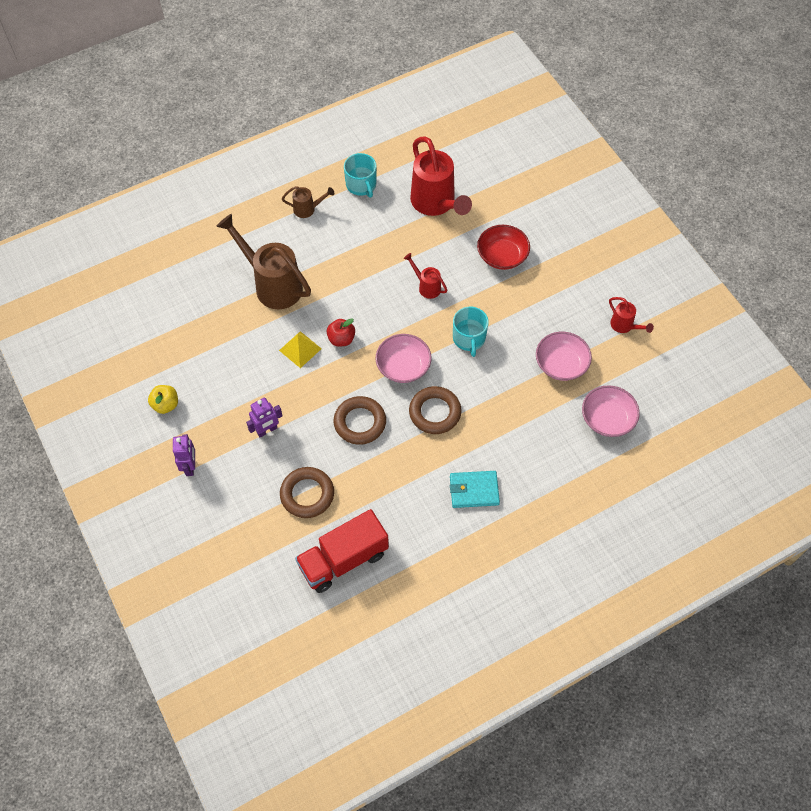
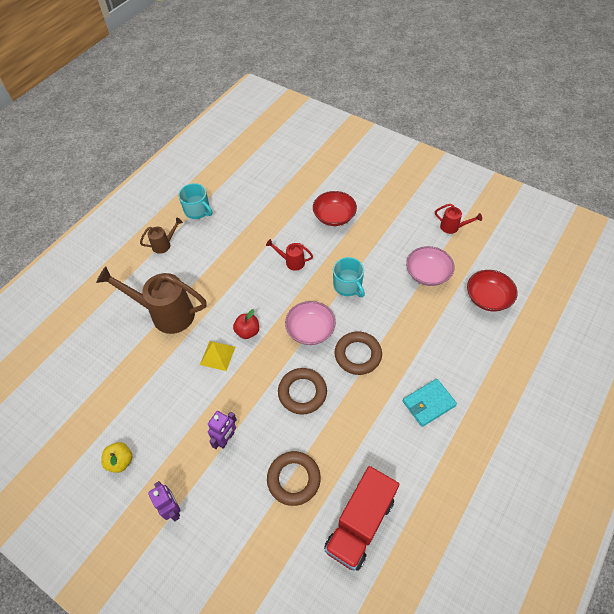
camera: 25 degrees left, 5 degrees down
red watering can [410,137,472,216] -> none
pink bowl [582,385,640,437] -> red bowl [467,270,517,312]

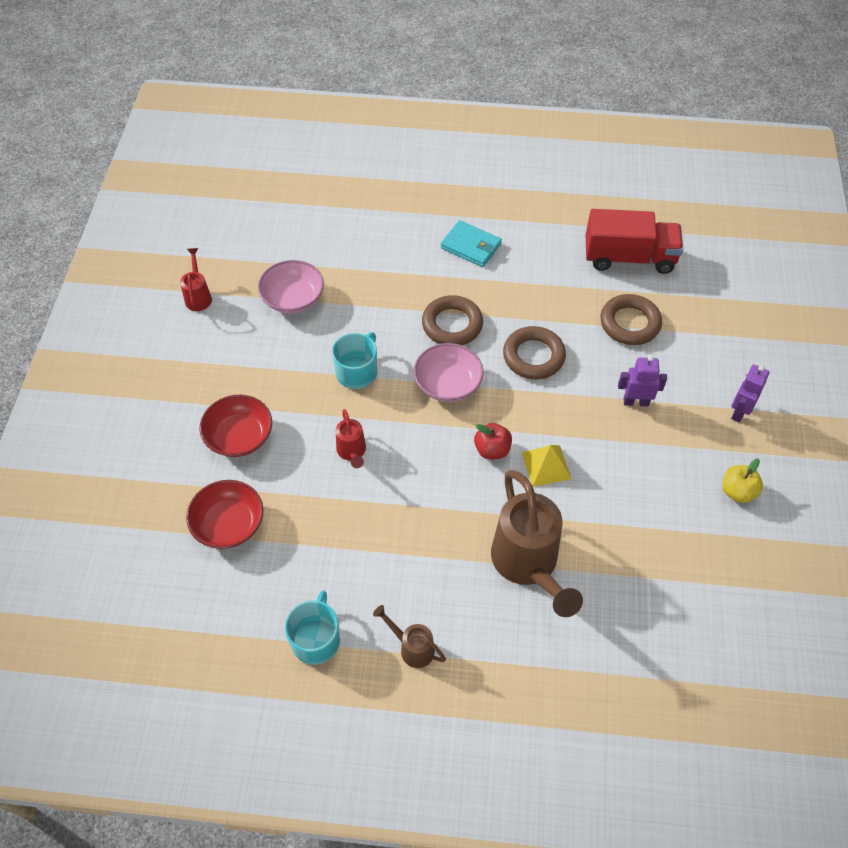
camera: 120 degrees left, 0 degrees up
red bowl [467,270,517,312] -> red bowl moved to [186,480,263,549]

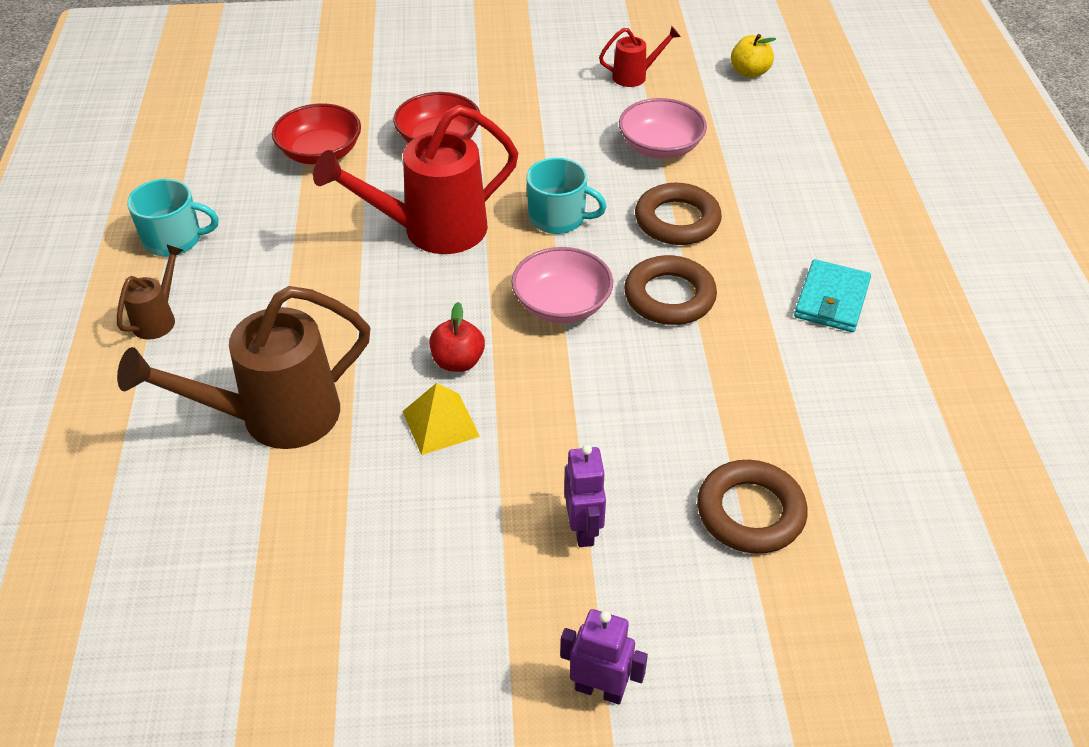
camera: 80 degrees right, 10 degrees down
red watering can [336,409,366,468] -> red watering can [313,105,518,254], size x2.10
brown ring [503,326,566,379] -> brown ring moved to [635,183,722,245]
red truck [586,209,683,274] -> none
yellow apple [722,459,763,503] -> yellow apple moved to [731,34,776,78]

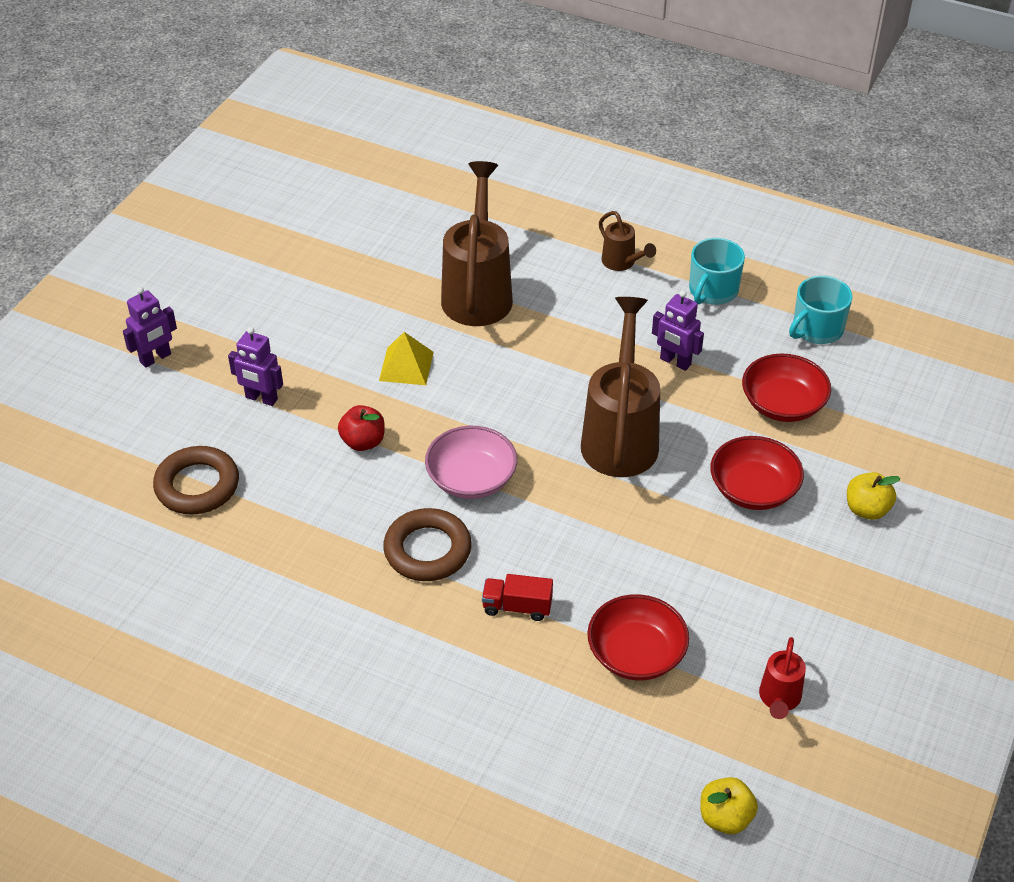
camera: 120 degrees right, 0 degrees up
red watering can [313,105,518,254] -> brown watering can [581,297,660,477]
red apple [430,302,485,372] -> red apple moved to [338,405,385,451]
turquoise mug [527,158,607,234] -> turquoise mug moved to [789,276,853,344]
pink bowl [619,98,707,159] -> red bowl [587,594,689,681]
brown ring [635,183,722,245] -> red truck [482,574,553,621]
turquoise wallet [794,259,871,332] -> none
none -> purple robot [652,290,704,371]
none -> yellow apple [847,472,901,520]

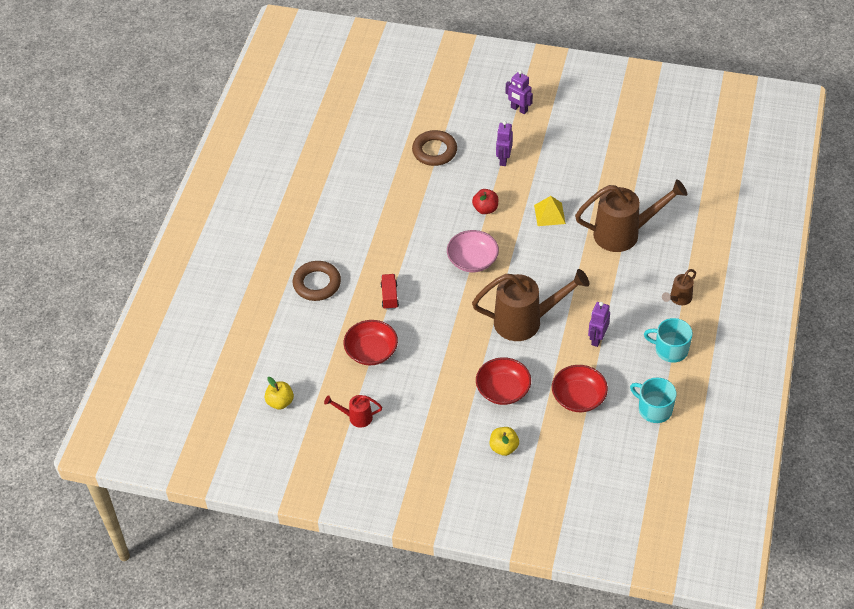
camera: 80 degrees right, 5 degrees up
brown ring [383,508,472,581] -> brown ring moved to [293,261,341,301]

